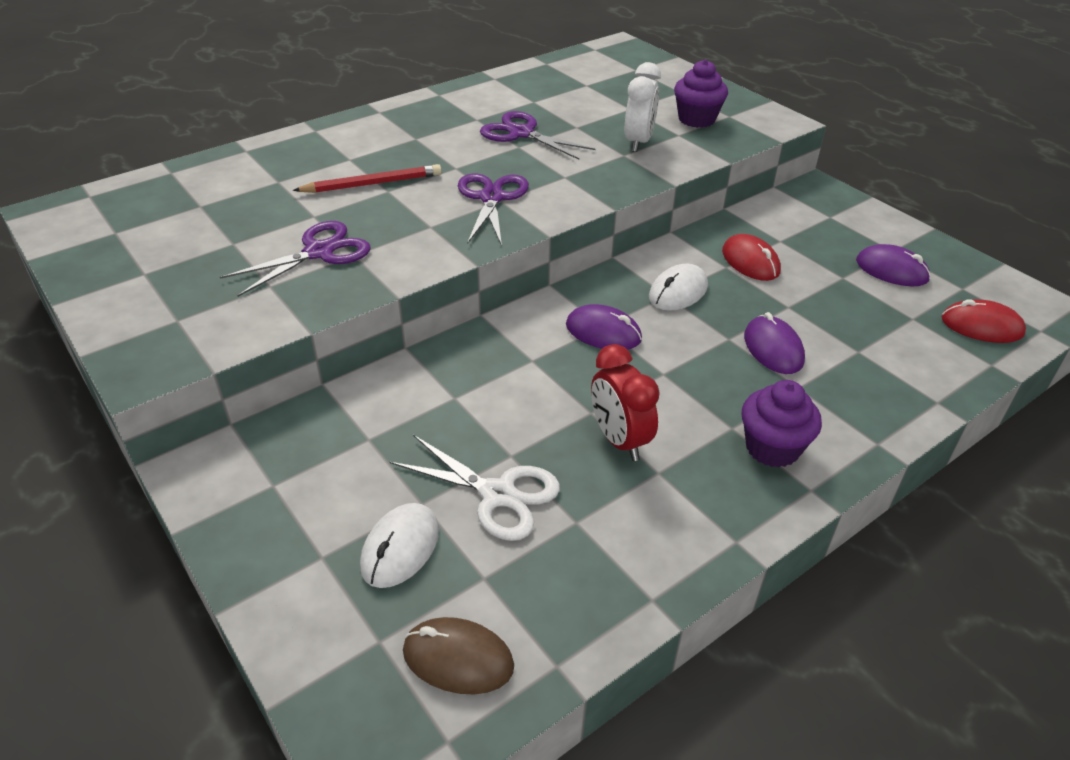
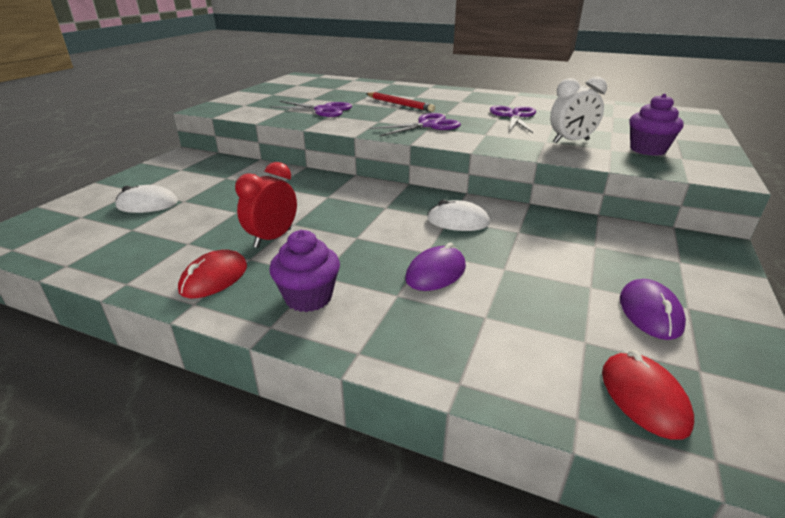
camera: 60 degrees right, 10 degrees down
white scissors [390,435,560,541] -> none
brown mouse [403,617,514,694] -> none
purple mouse [566,304,642,350] -> none
red mouse [722,234,781,281] -> red mouse moved to [178,250,247,298]

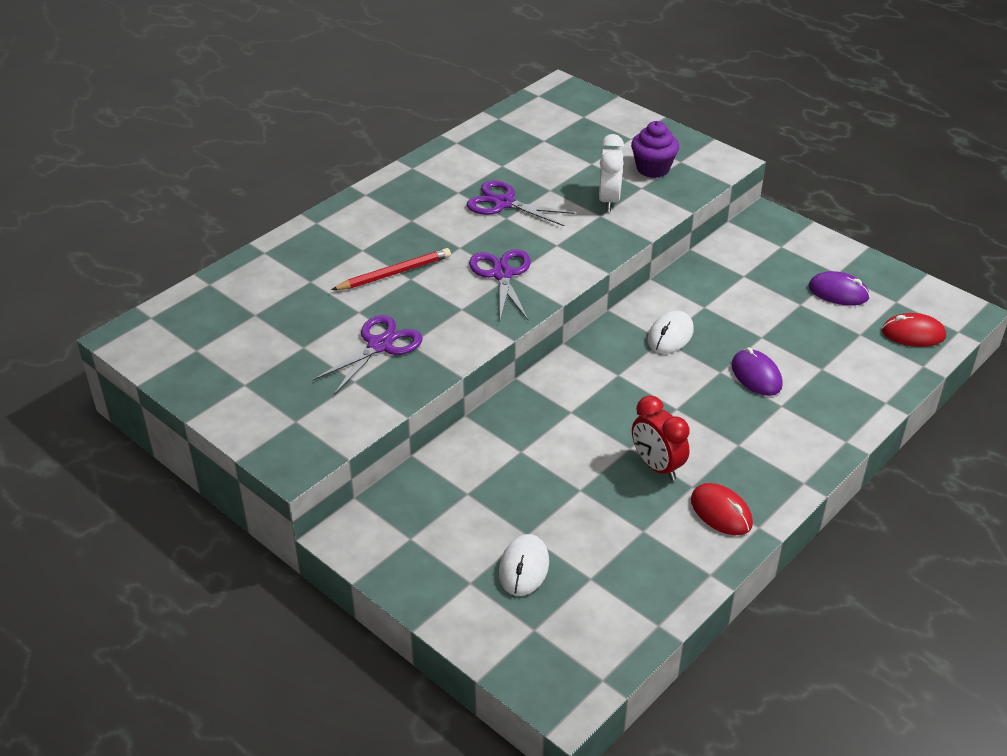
camera: 70 degrees left, 10 degrees up
purple cupcake [269,230,340,312] -> none

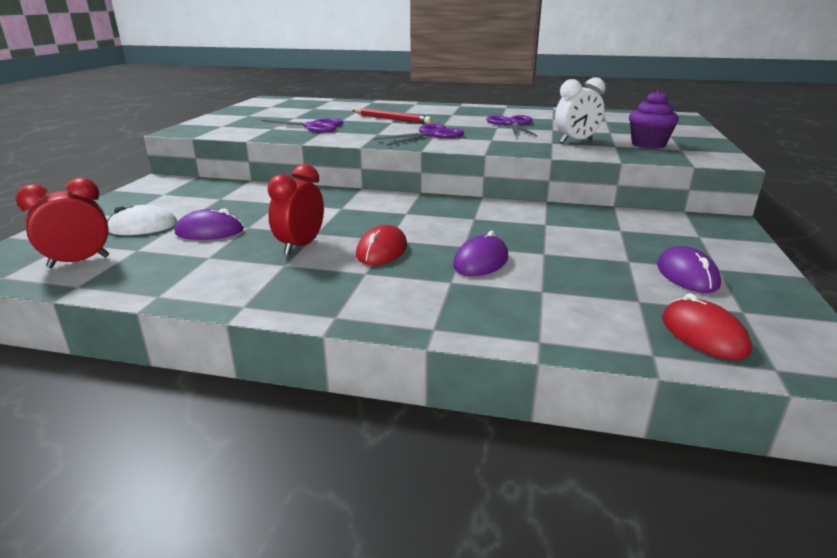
camera: 60 degrees right, 15 degrees down
white mouse [648,311,694,354] -> none
red mouse [691,483,753,535] -> red mouse moved to [356,225,407,265]
none -> red clock [16,177,109,268]
none -> purple mouse [175,208,244,240]

